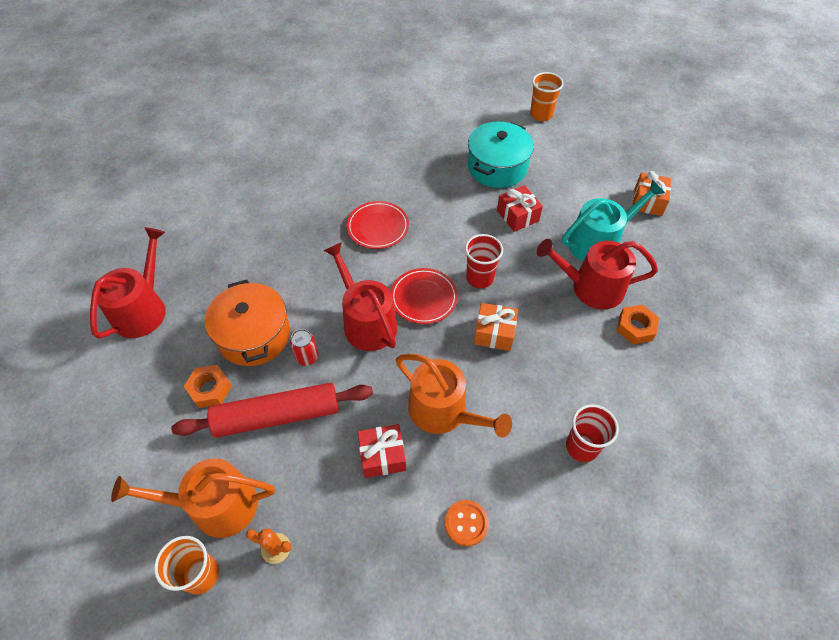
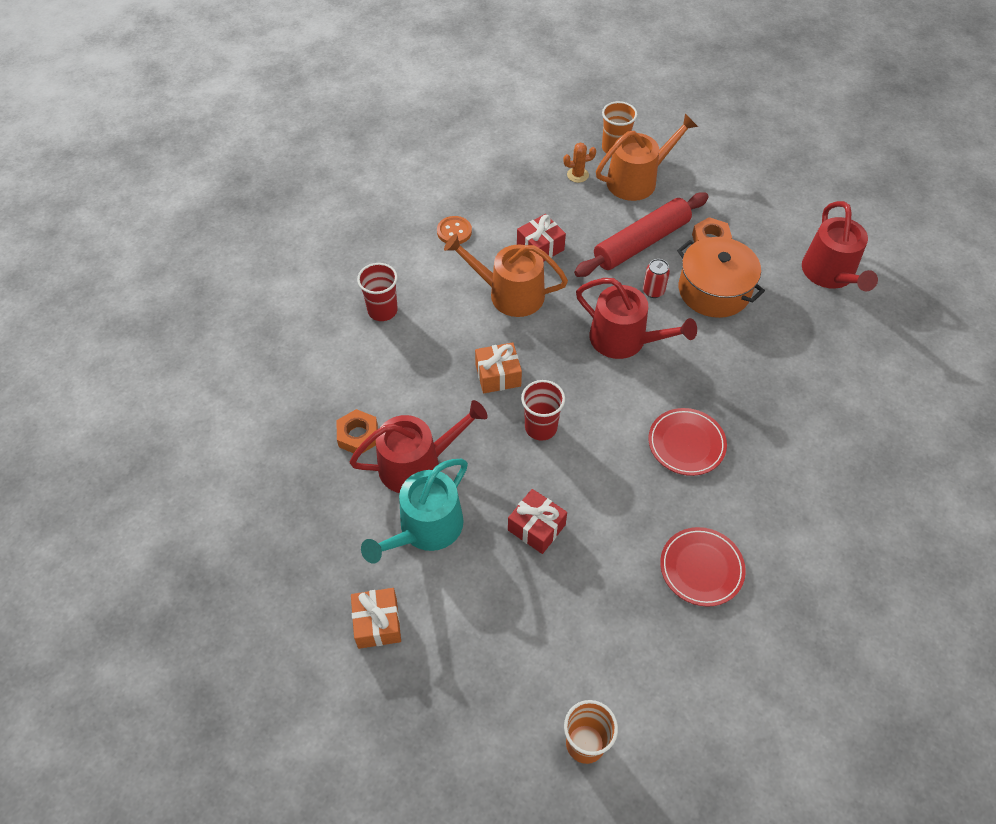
camera: 155 degrees right, 0 degrees up
red plate [391,268,458,324] -> red plate moved to [660,527,746,607]
turquoise pot [468,122,534,188] -> none

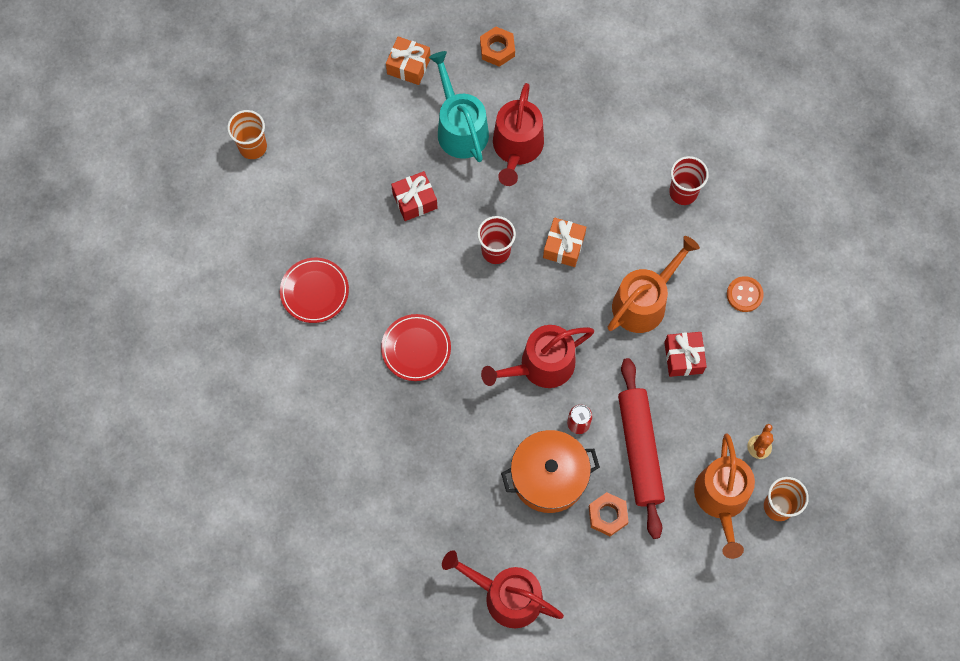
camera: 120 degrees right, 15 degrees up
orange nut [337,409,378,453] -> orange nut moved to [480,27,515,67]

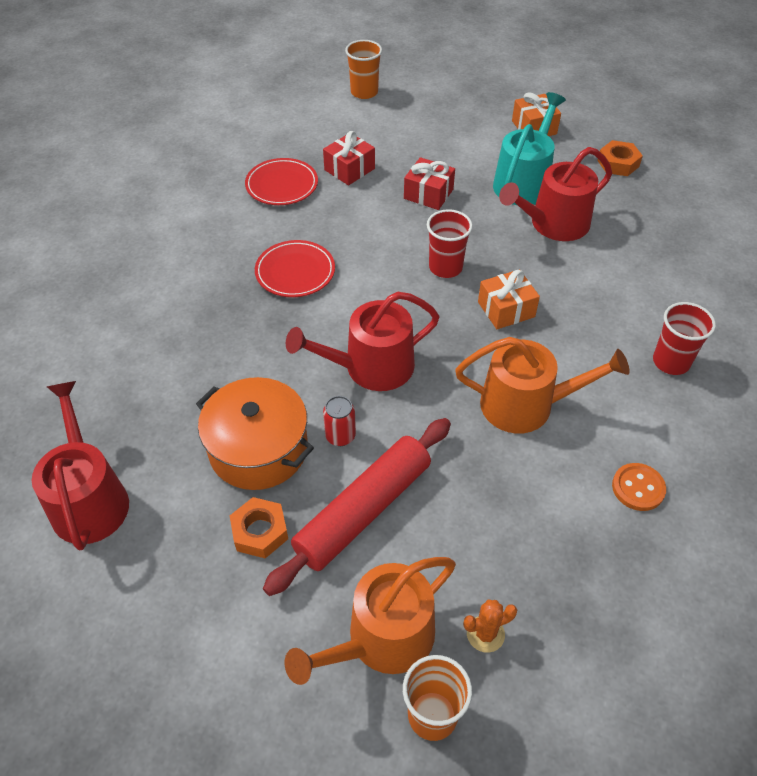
camera: 50 degrees right, 20 degrees down
red watering can [481,325,594,388] -> red watering can turned 45 degrees counterclockwise [286,291,440,391]
red gift [664,332,707,377] -> red gift moved to [323,131,375,185]

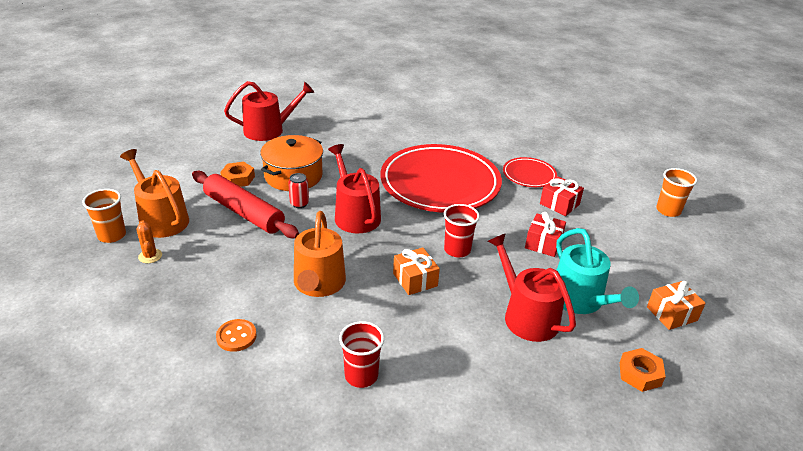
camera: 85 degrees right, 15 degrees down
red plate [255,240,335,297] -> red plate [381,144,502,213], size x2.17
turquoise watering can [493,92,566,205] -> turquoise watering can turned 45 degrees clockwise [556,228,639,314]

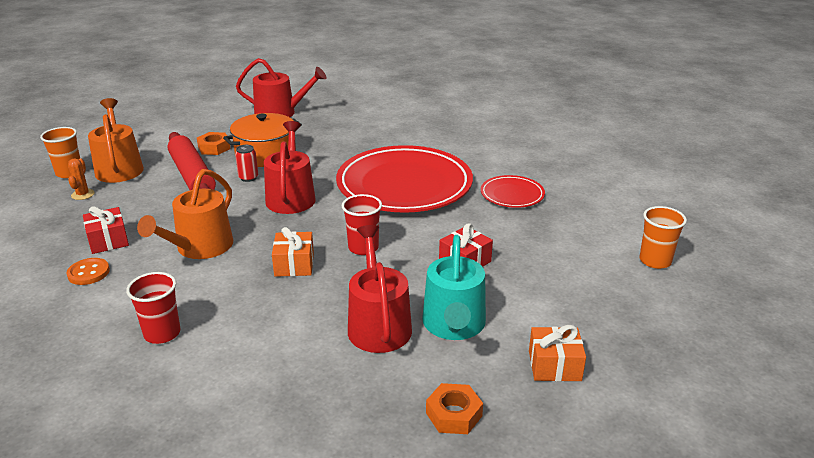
camera: 25 degrees right, 5 degrees down
red gift [540,176,584,216] -> red gift moved to [83,206,129,254]

